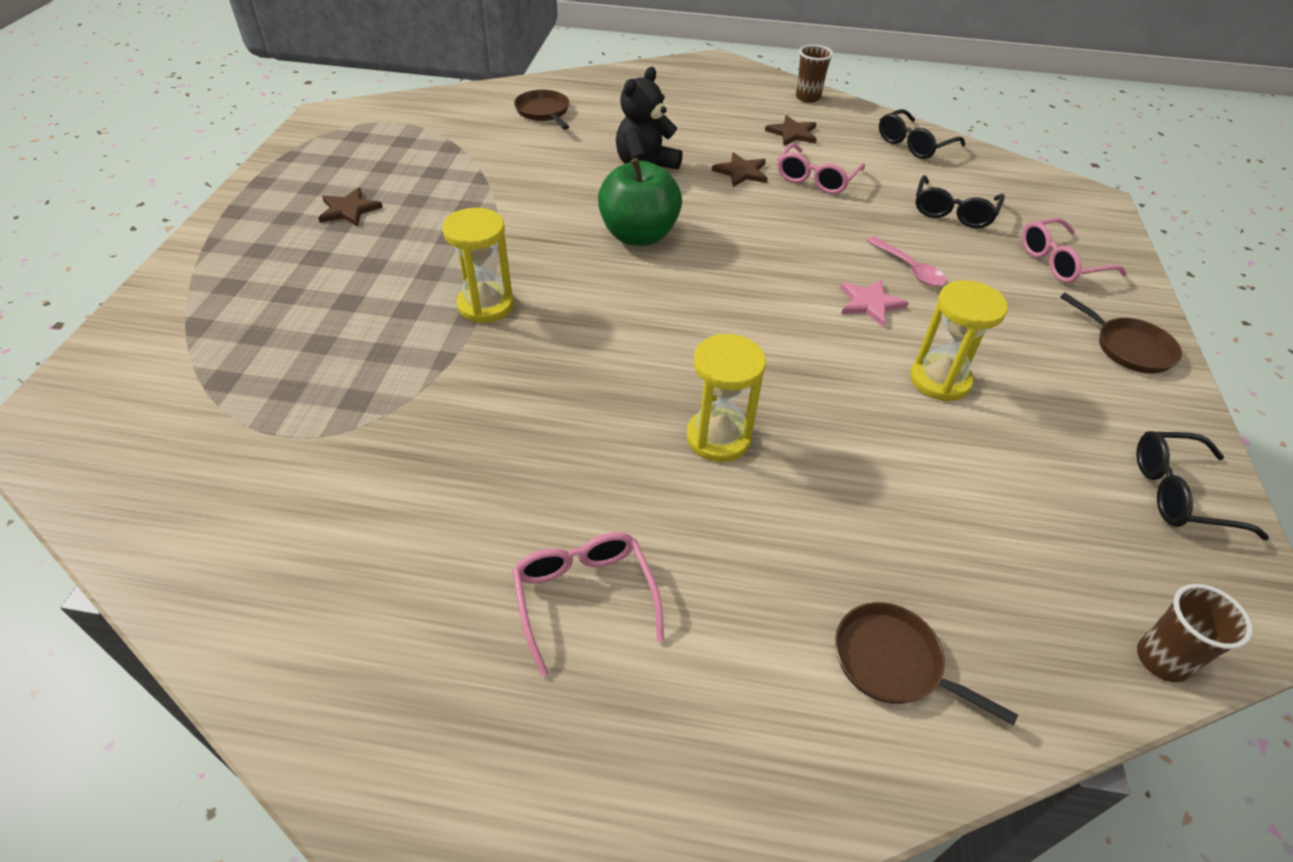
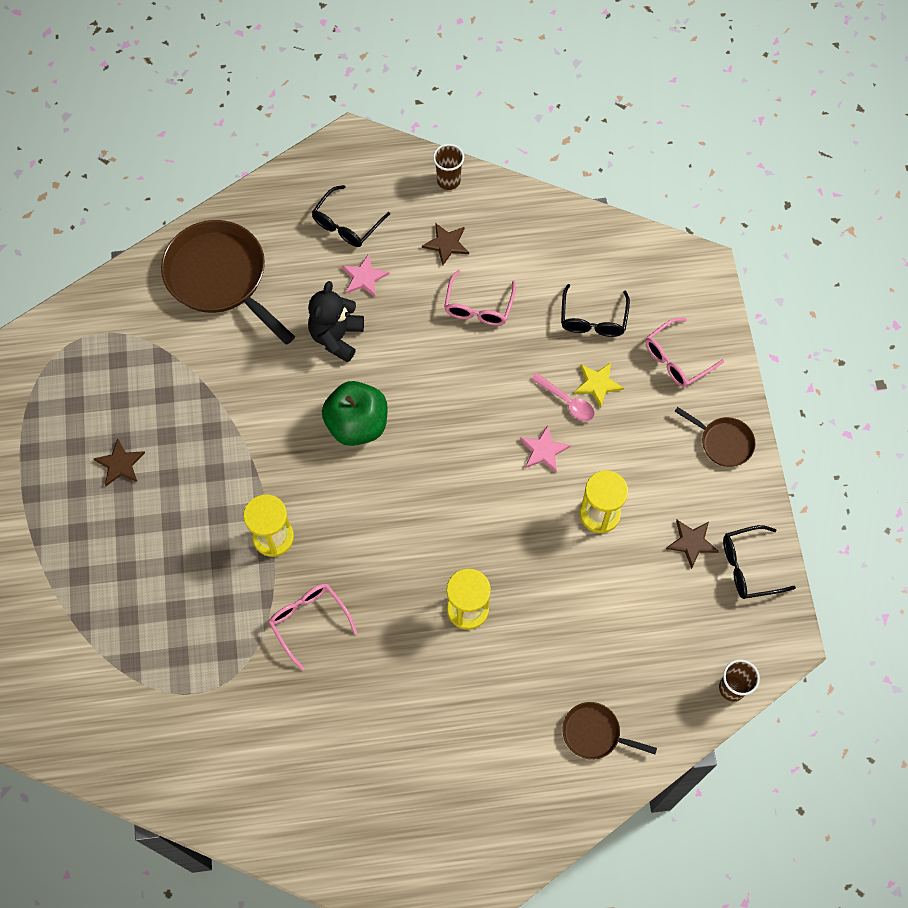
camera: 15 degrees left, 20 degrees up
pink glasses [512,532,664,677] -> pink glasses moved to [269,584,358,670]
brown pan [514,90,569,129] -> brown pan [161,220,295,344], size x2.03
brown star [712,152,768,187] -> brown star moved to [666,520,719,569]
black glasses [879,109,966,159] -> black glasses moved to [312,185,390,247]
none -> pink star [342,254,389,298]
none -> yellow star [574,362,624,408]

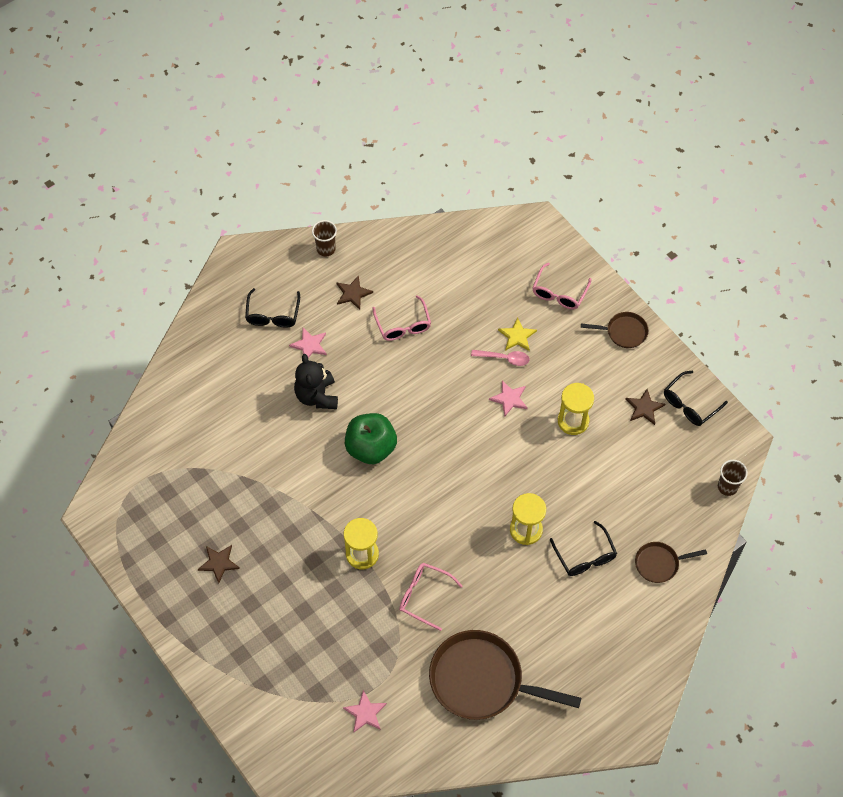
camera: 30 degrees left, 5 degrees down
brown pan [161,220,295,344] -> brown pan moved to [429,630,581,720]
black glasses [561,284,630,337] -> black glasses moved to [550,521,617,576]
none -> pink star [343,690,387,732]

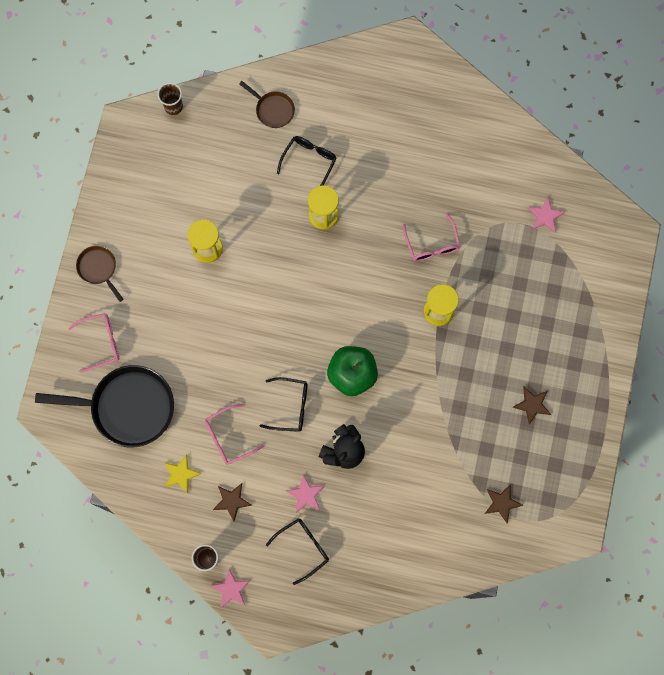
camera: 130 degrees left, 15 degrees up
pink glasses [373,295,431,341] -> pink glasses turned 150 degrees counterclockwise [205,404,265,465]
brown pan [429,630,581,720] -> none
pink spoon [471,350,530,366] -> none
pink star [489,381,528,417] -> pink star moved to [211,569,250,608]
yellow star [498,317,537,351] -> yellow star moved to [164,454,202,494]
brown star [625,389,665,425] -> brown star moved to [485,484,523,524]
black glasses [664,371,728,426] -> black glasses moved to [260,377,308,432]
none -> black pan [35,365,174,447]

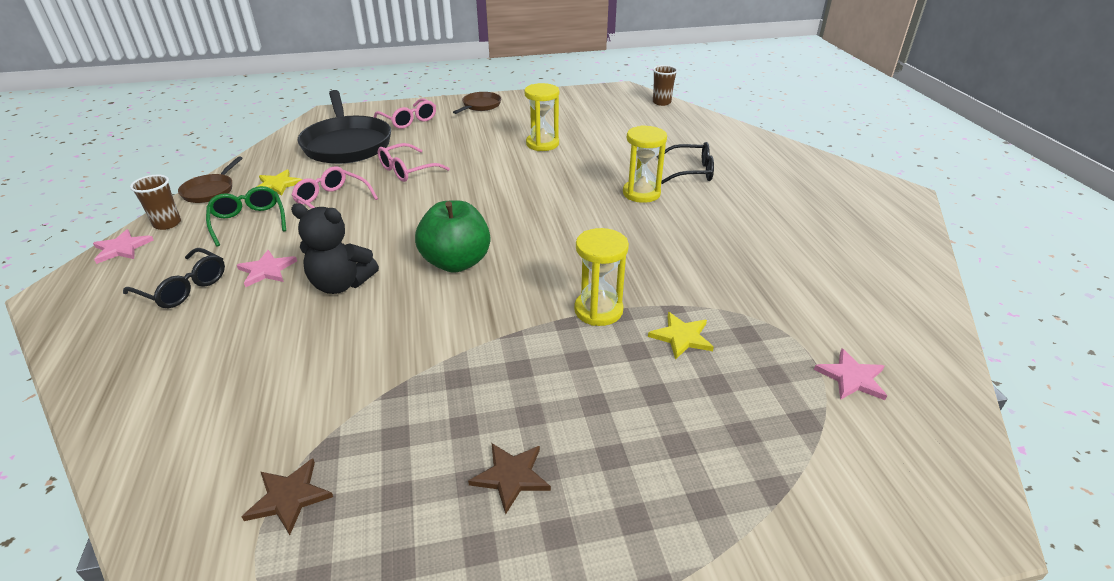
camera: 65 degrees right, 40 degrees down
brown star [213,483,252,521] -> green glasses [206,186,286,247]
brown pan [239,81,295,128] -> brown pan moved to [178,157,243,203]
black glasses [260,377,308,432] -> none
pink glasses [403,213,461,261] -> pink glasses moved to [378,143,450,182]
none -> yellow star [648,312,714,360]

